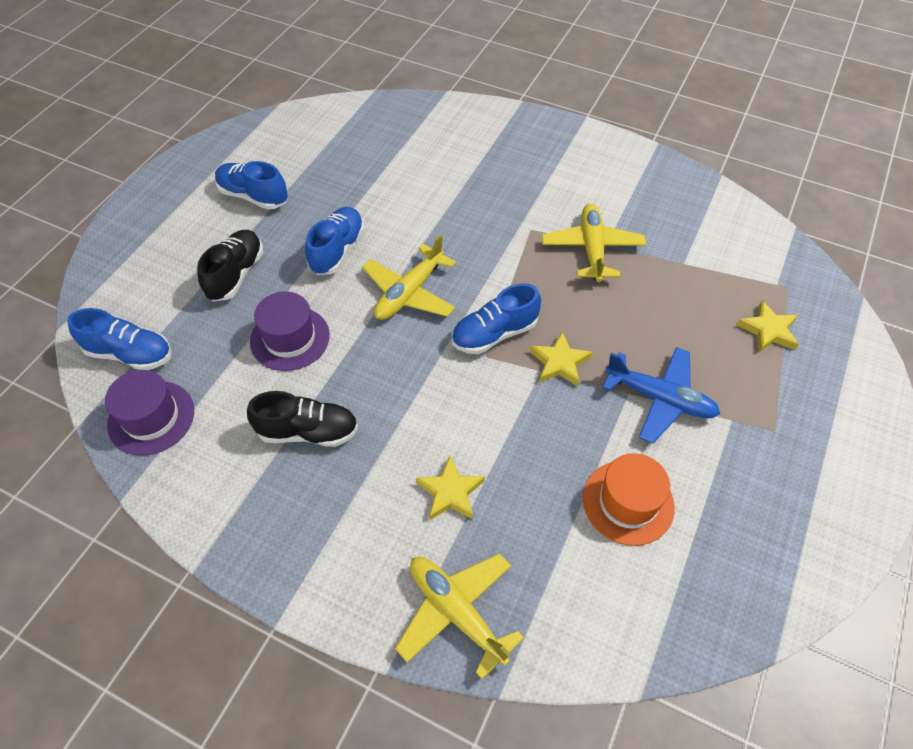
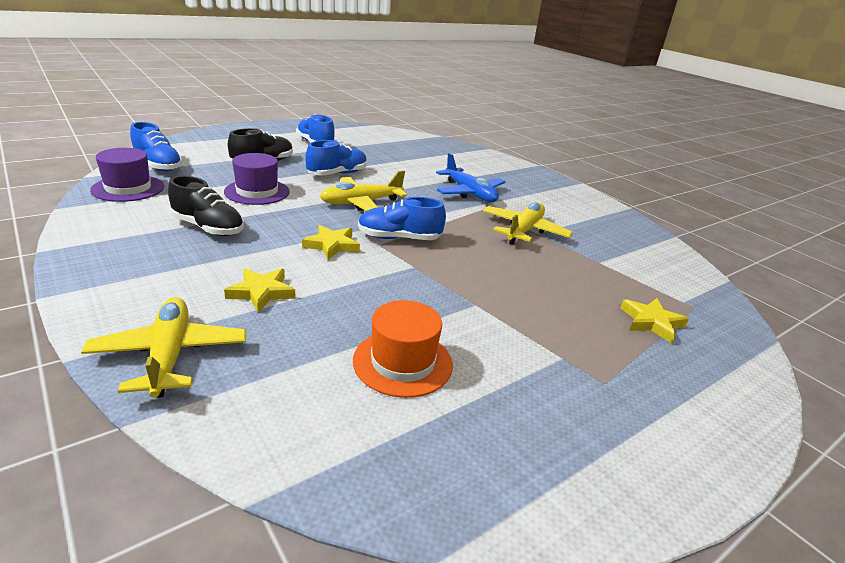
camera: 25 degrees right, 25 degrees down
yellow star [530,331,592,386] -> yellow star moved to [302,225,360,260]
blue plane [603,347,720,443] -> blue plane moved to [436,153,505,202]

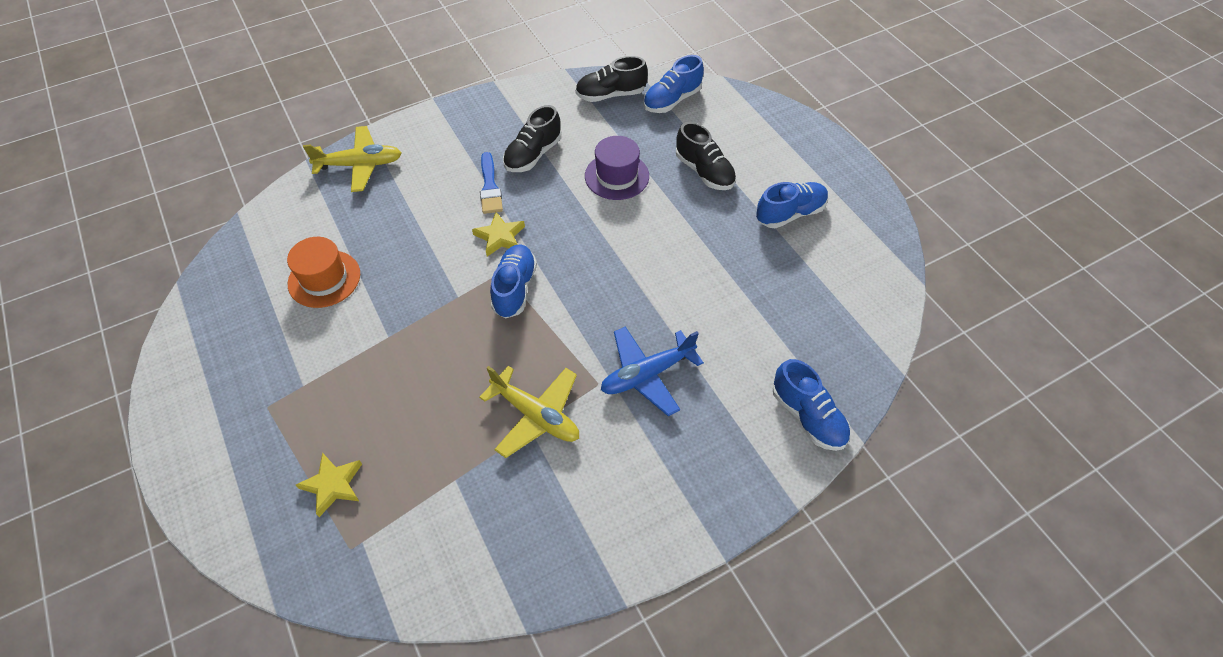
camera: 100 degrees right, 25 degrees up
purple hat [90,148,164,202] -> black shoe [575,56,648,102]
yellow star [224,268,296,313] -> none
blue shoe [305,140,367,176] -> blue shoe moved to [773,359,851,451]
yellow plane [320,170,407,211] -> none
none -> blue brush [480,152,503,214]

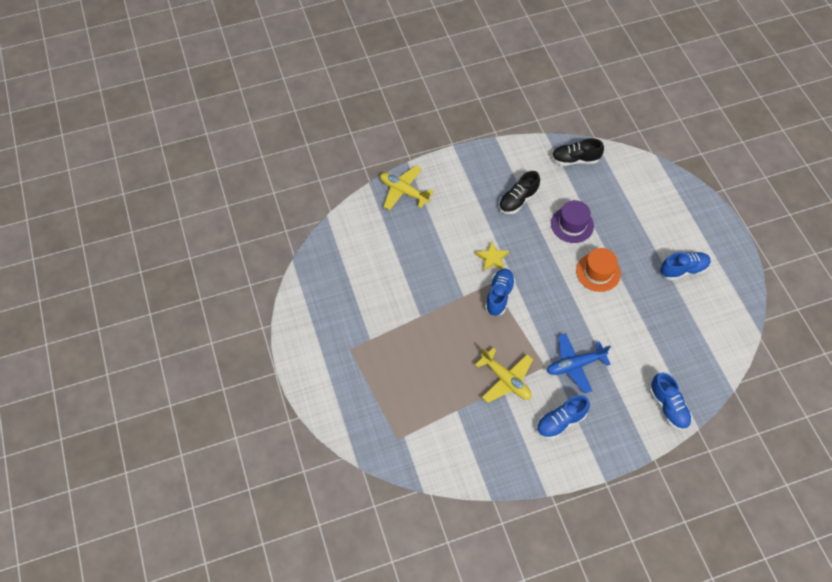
camera: 10 degrees right, 5 degrees up
orange hat [287,237,360,308] -> orange hat moved to [576,248,621,292]
yellow star [296,453,362,517] -> none
yellow plane [303,126,402,192] -> yellow plane turned 150 degrees counterclockwise [380,166,434,210]
blue brush [480,152,503,214] -> none
blue shoe [643,55,704,113] -> blue shoe moved to [536,395,590,439]
black shoe [676,122,736,190] -> none

